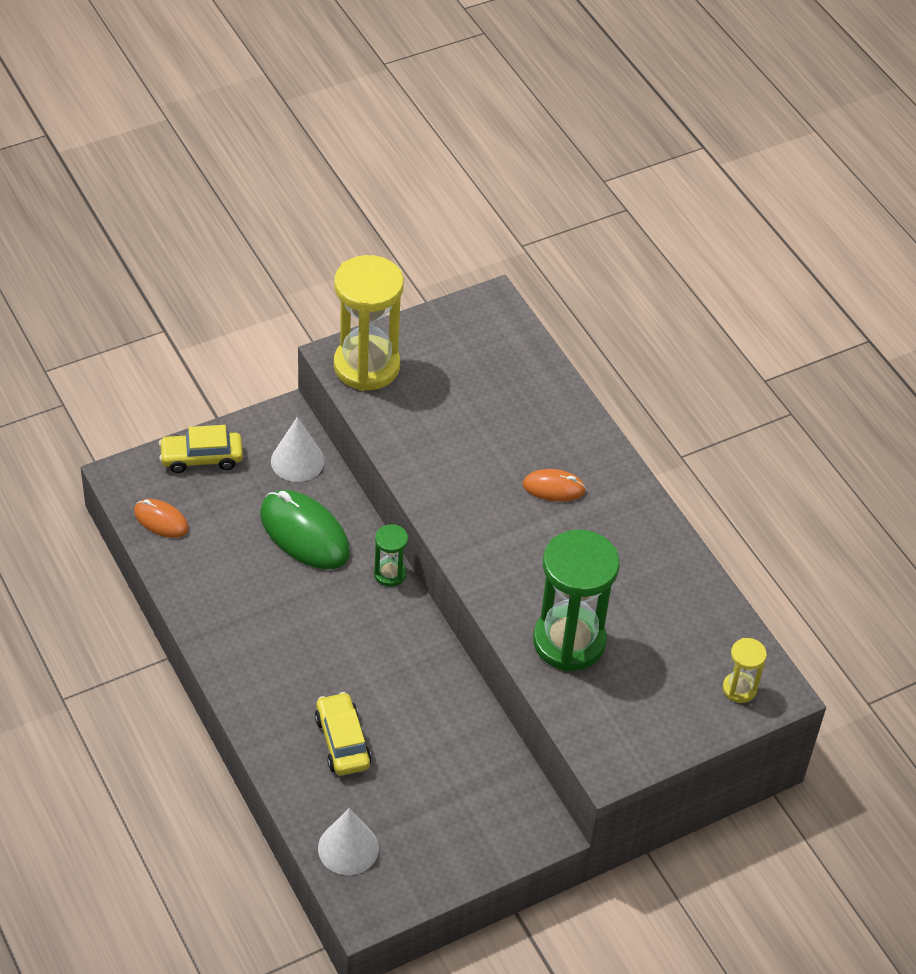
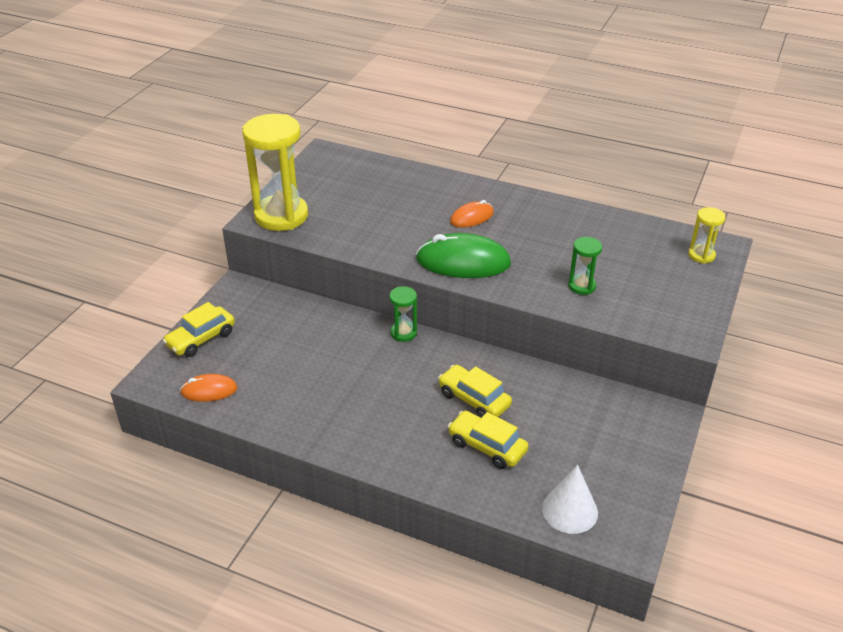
camera: 35 degrees left, 10 degrees down
green mouse [260,490,350,569] -> green mouse moved to [416,233,511,278]
white cone [271,417,325,482] -> none
green hourglass [533,530,619,671] -> green hourglass [568,237,602,295], size x0.47
none -> yellow car [438,365,512,418]

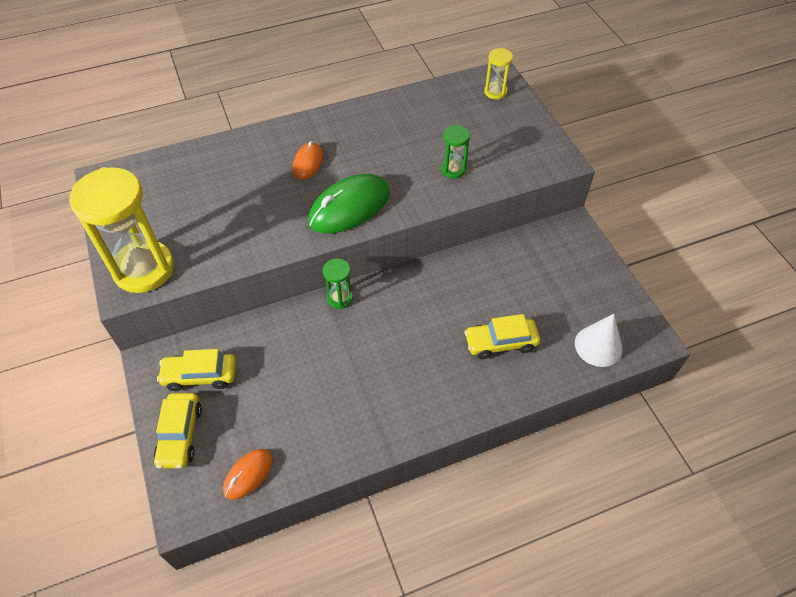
camera: 45 degrees left, 15 degrees up
yellow car [438,365,512,418] -> yellow car moved to [157,349,236,391]

